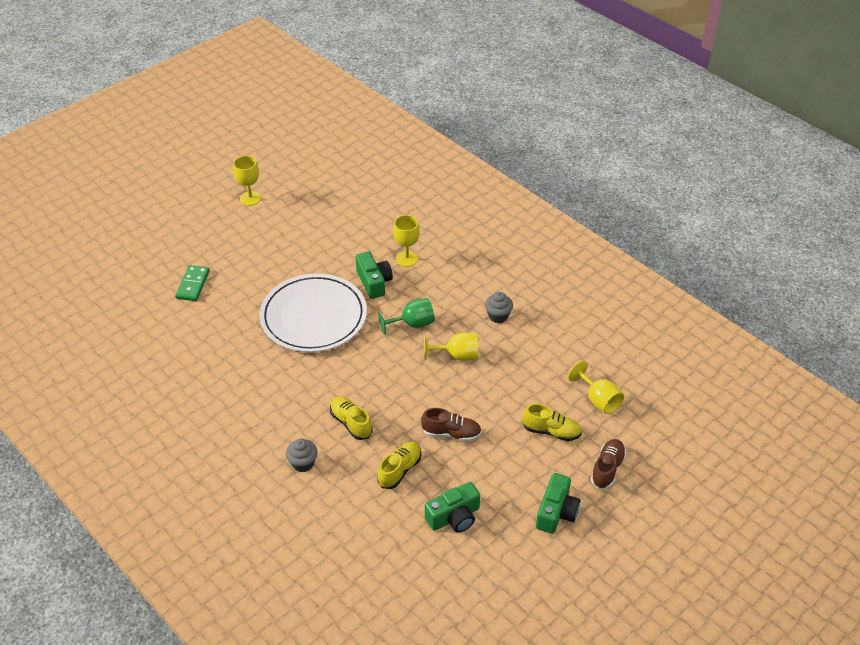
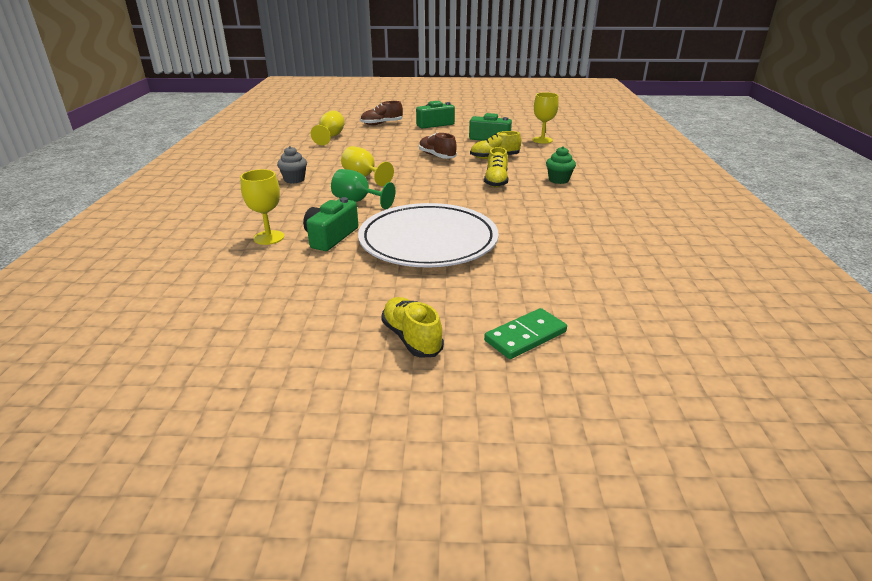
camera: 135 degrees left, 15 degrees down
yellow goblet [233,156,261,206] -> yellow goblet moved to [533,92,559,144]
grey cupcake [286,439,318,472] -> green cupcake [546,146,576,184]
yellow shoe [523,404,582,441] -> yellow shoe moved to [381,297,444,358]

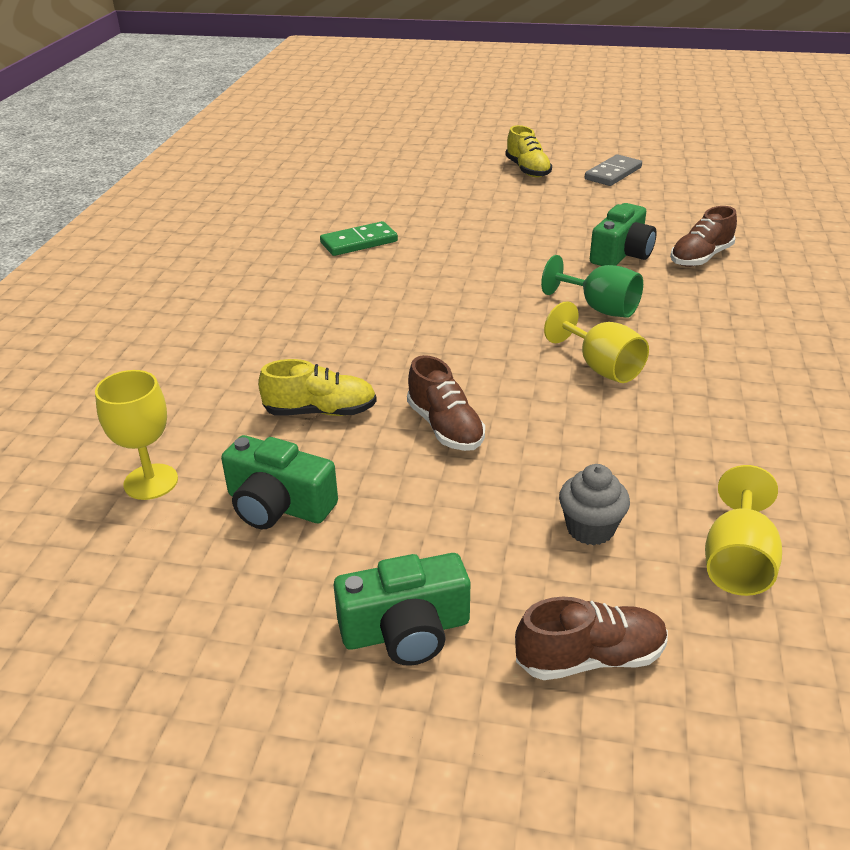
camera: 170 degrees left, 5 degrees up
yellow goblet [240,169,284,245] -> brown shoe [670,206,737,267]
grey cupcake [277,146,307,184] -> grey cupcake moved to [559,464,630,545]
white plate [358,203,499,267] -> none
yellow shoe [484,147,508,187] -> none
green domino [484,308,567,359] -> green domino moved to [320,221,398,256]
green cupcake [546,146,576,184] -> none
none -> grey domino [585,154,642,186]

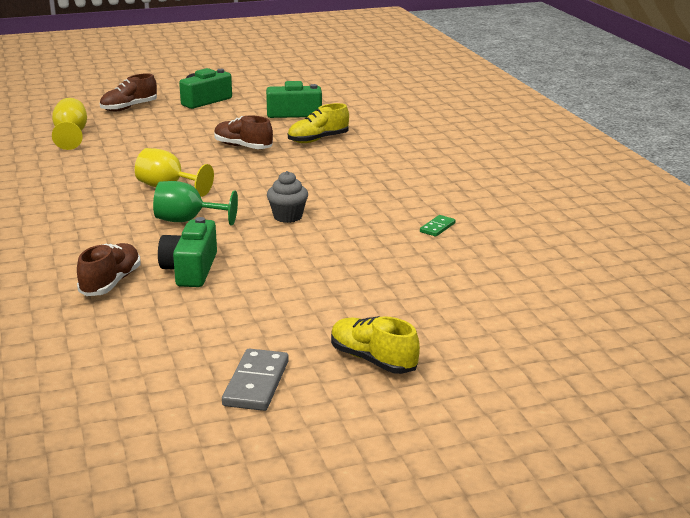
camera: 150 degrees right, 10 degrees down
yellow goblet [95,370,178,500] -> none
green domino [320,221,398,256] -> green domino [420,215,456,237], size x0.57
grey cupcake [559,464,630,545] -> grey cupcake moved to [267,171,308,223]

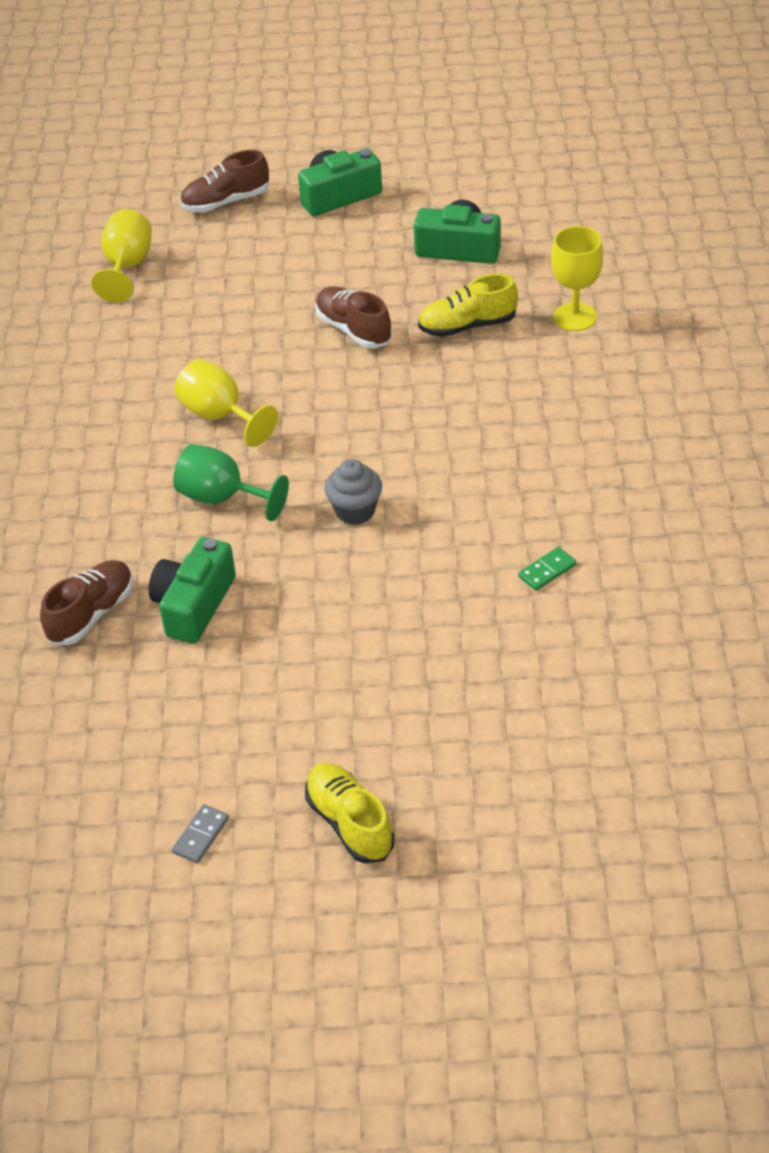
camera: 20 degrees right, 20 degrees up
grey domino [222,349,289,411] -> grey domino [172,804,229,863], size x0.57
none -> yellow goblet [551,226,603,331]

